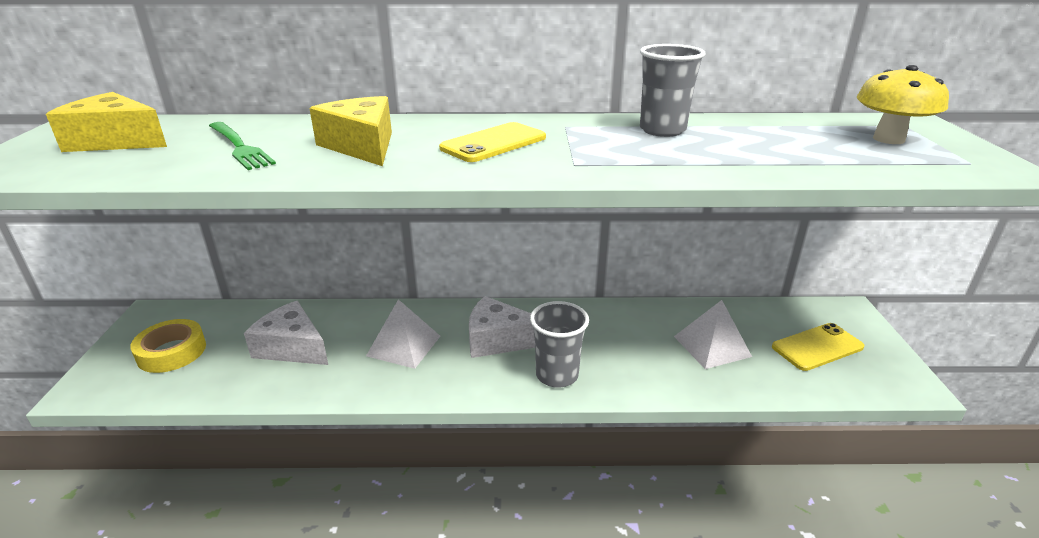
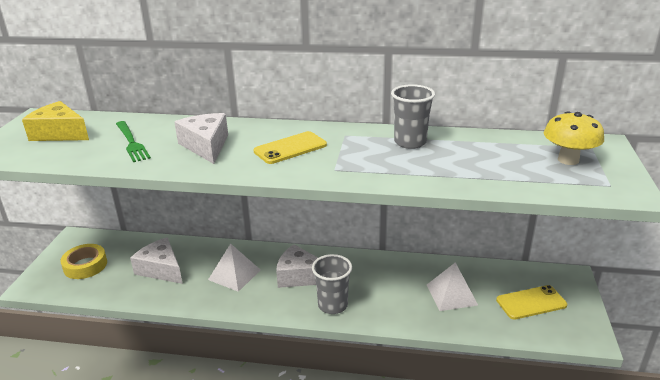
camera: 10 degrees right, 0 degrees up
yellow cheese [309,96,392,166] -> white cheese [174,113,228,164]

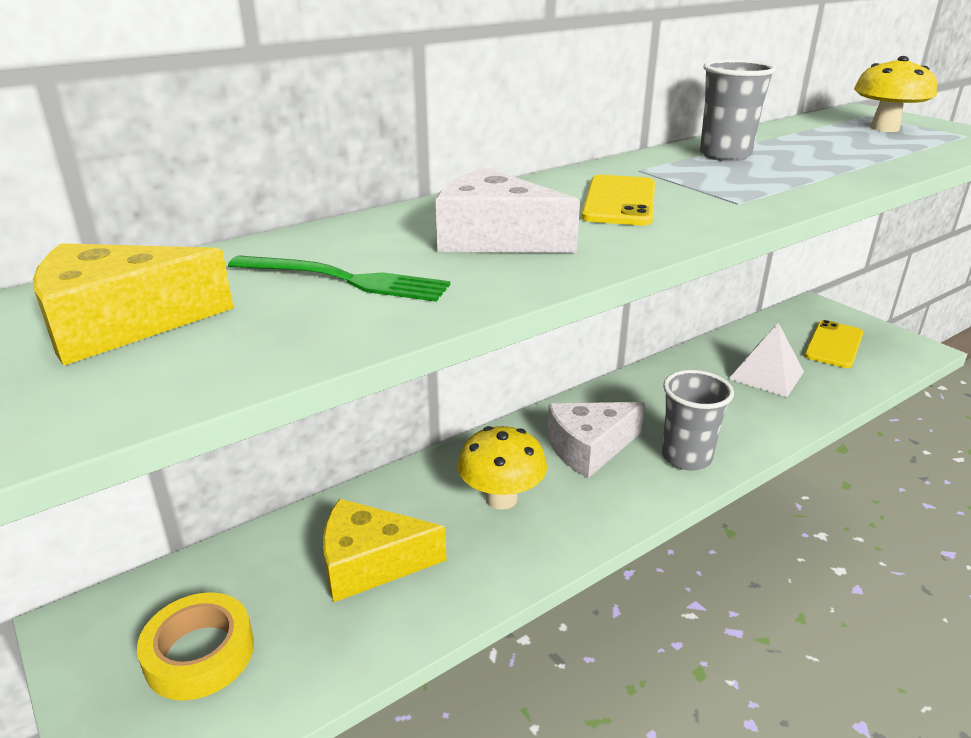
camera: 45 degrees left, 0 degrees up
white cheese [130,237,183,284] -> yellow cheese [323,499,447,602]
white pyramid [208,243,260,292] -> yellow mushroom [457,426,547,510]

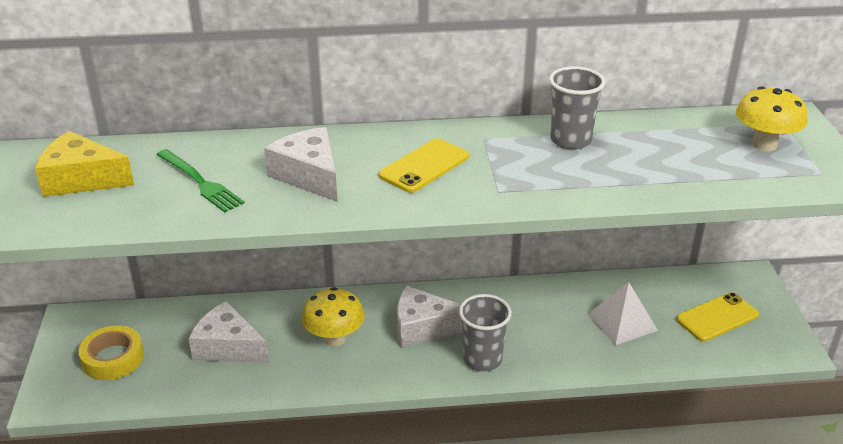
camera: 30 degrees right, 5 degrees up
yellow cheese [323,499,447,602] -> white cheese [188,301,269,363]

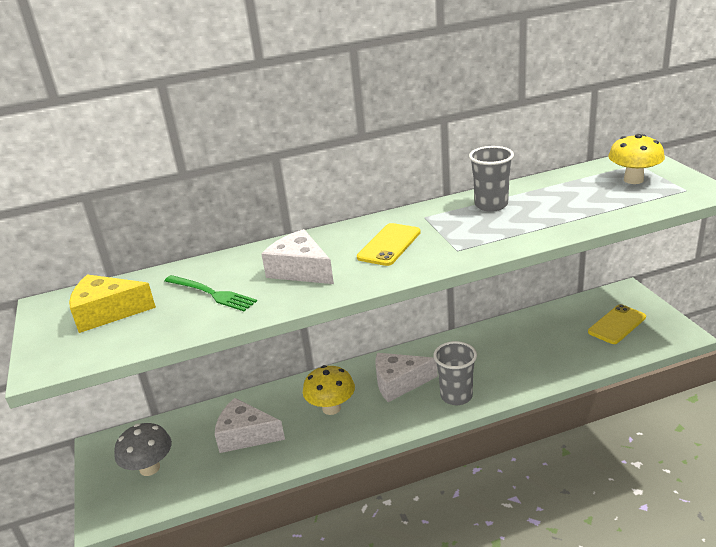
camera: 10 degrees left, 5 degrees down
yellow tape [78,325,144,380] -> grey mushroom [114,423,172,476]
white pyramid [587,282,658,346] -> none

